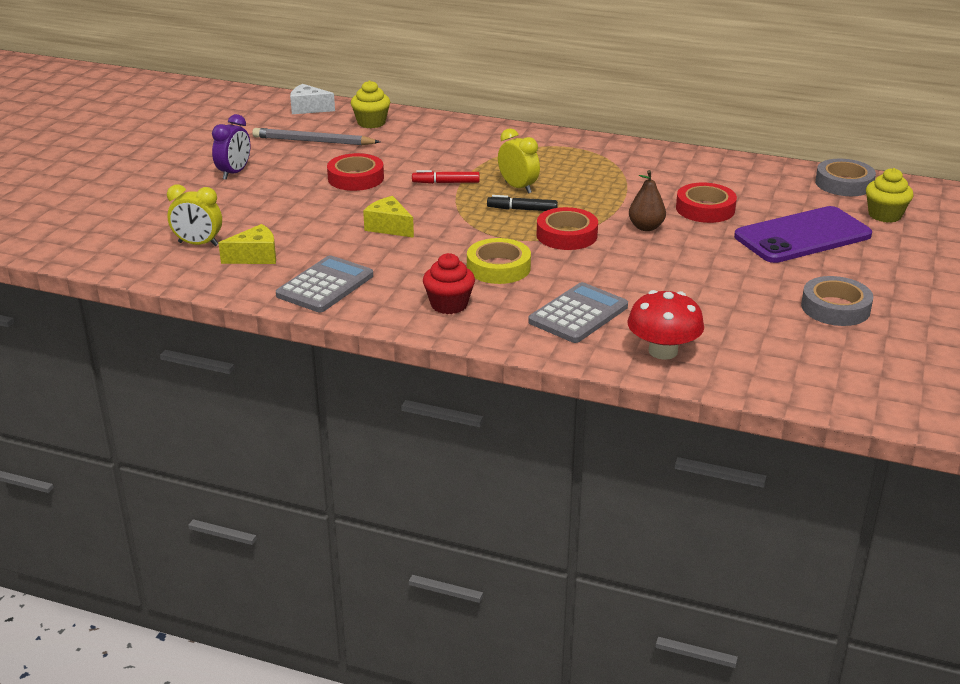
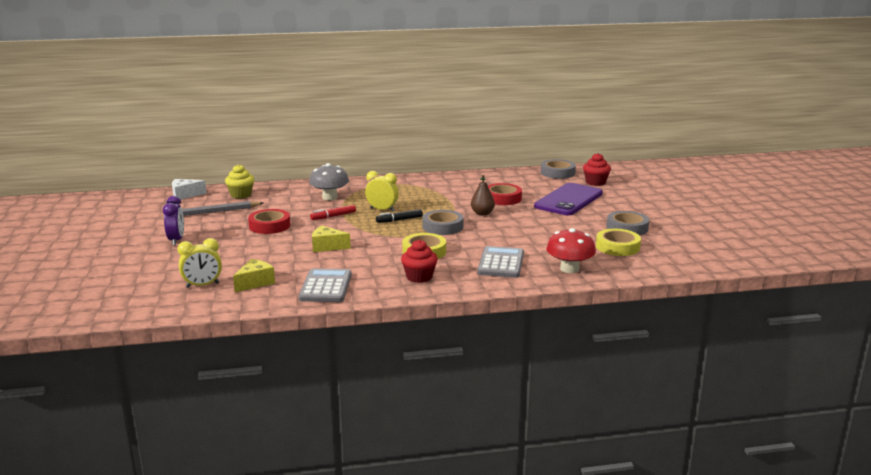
camera: 30 degrees left, 10 degrees down
red tape [537,207,598,250] -> grey tape [422,210,464,235]
yellow cupcake [866,168,914,223] -> red cupcake [583,153,611,186]
none -> grey mushroom [309,163,349,200]
none -> yellow tape [596,229,641,256]

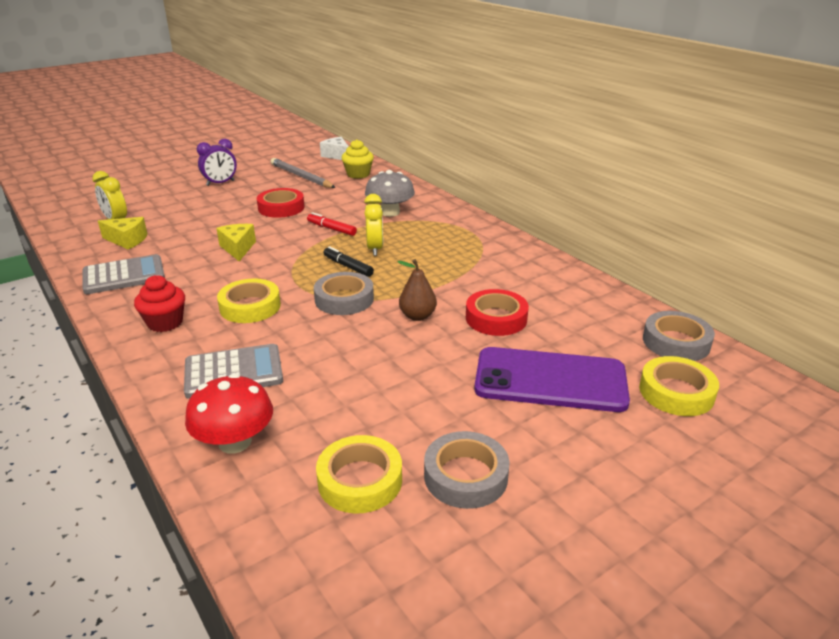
camera: 65 degrees right, 10 degrees up
red cupcake [583,153,611,186] -> yellow tape [639,356,719,416]

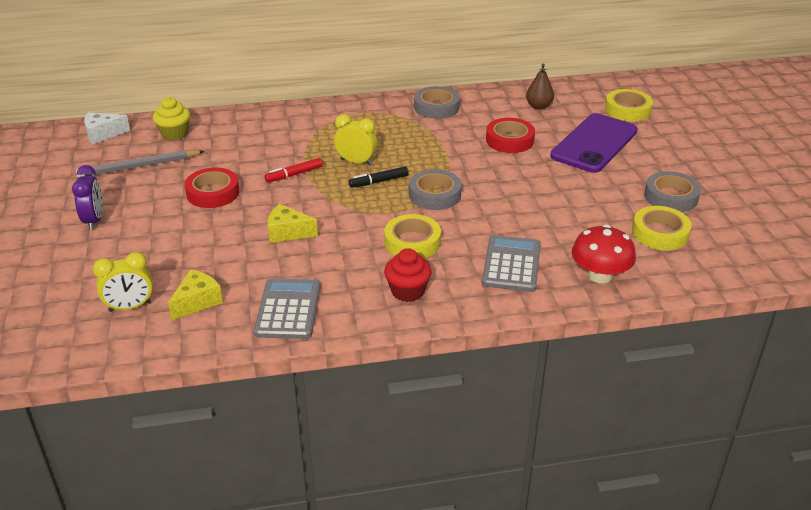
camera: 65 degrees left, 5 degrees up
grey mushroom [365,170,415,217] -> none
brown pear [397,259,437,321] -> brown pear moved to [526,64,554,110]
grey tape [643,311,715,361] -> grey tape moved to [414,86,460,119]

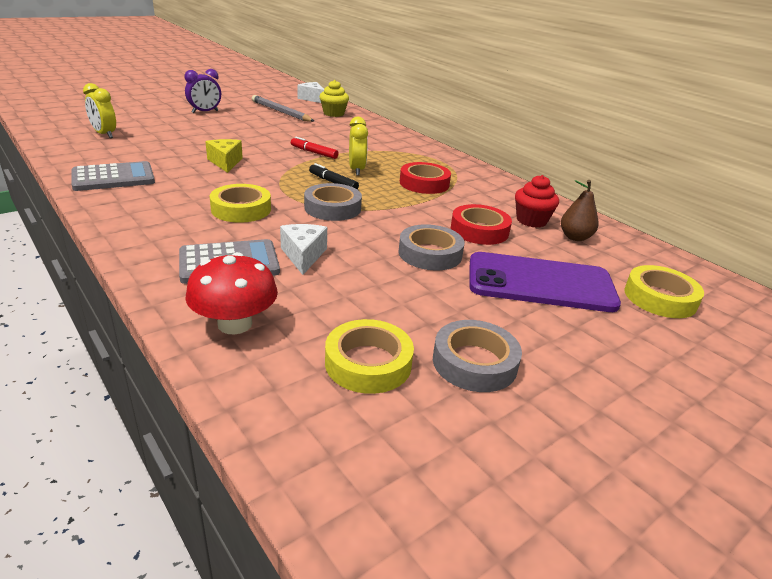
camera: 60 degrees right, 5 degrees down
yellow cheese [168,269,223,320] -> none
red tape [185,167,239,208] -> red tape moved to [400,162,451,194]
red cupcake [384,248,432,302] -> red cupcake moved to [515,175,559,228]
grey tape [414,86,460,119] -> grey tape moved to [399,224,465,270]
none -> white cheese [280,224,327,275]

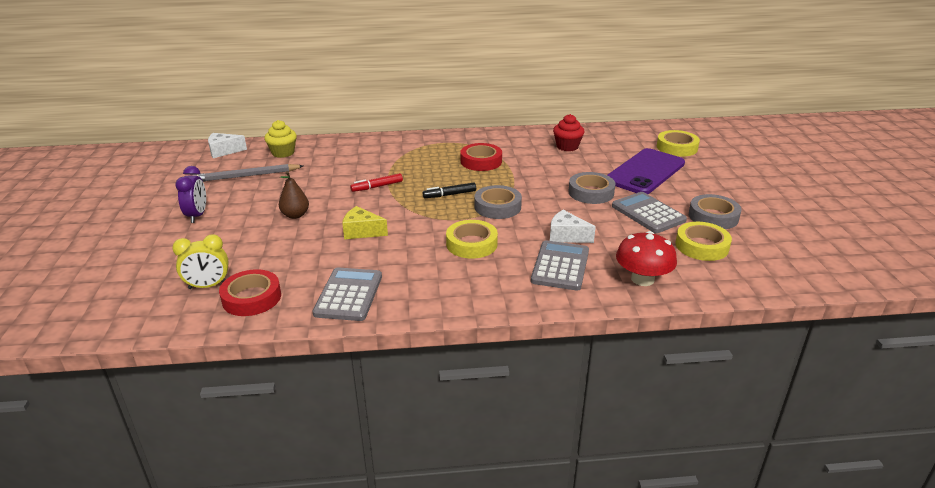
camera: 55 degrees left, 0 degrees up
yellow clock [349,117,368,176] -> none
red tape [451,204,512,245] -> red tape moved to [219,269,281,316]
brown pear [561,180,599,241] -> brown pear moved to [279,171,309,219]
none -> grey calculator [612,192,687,233]

